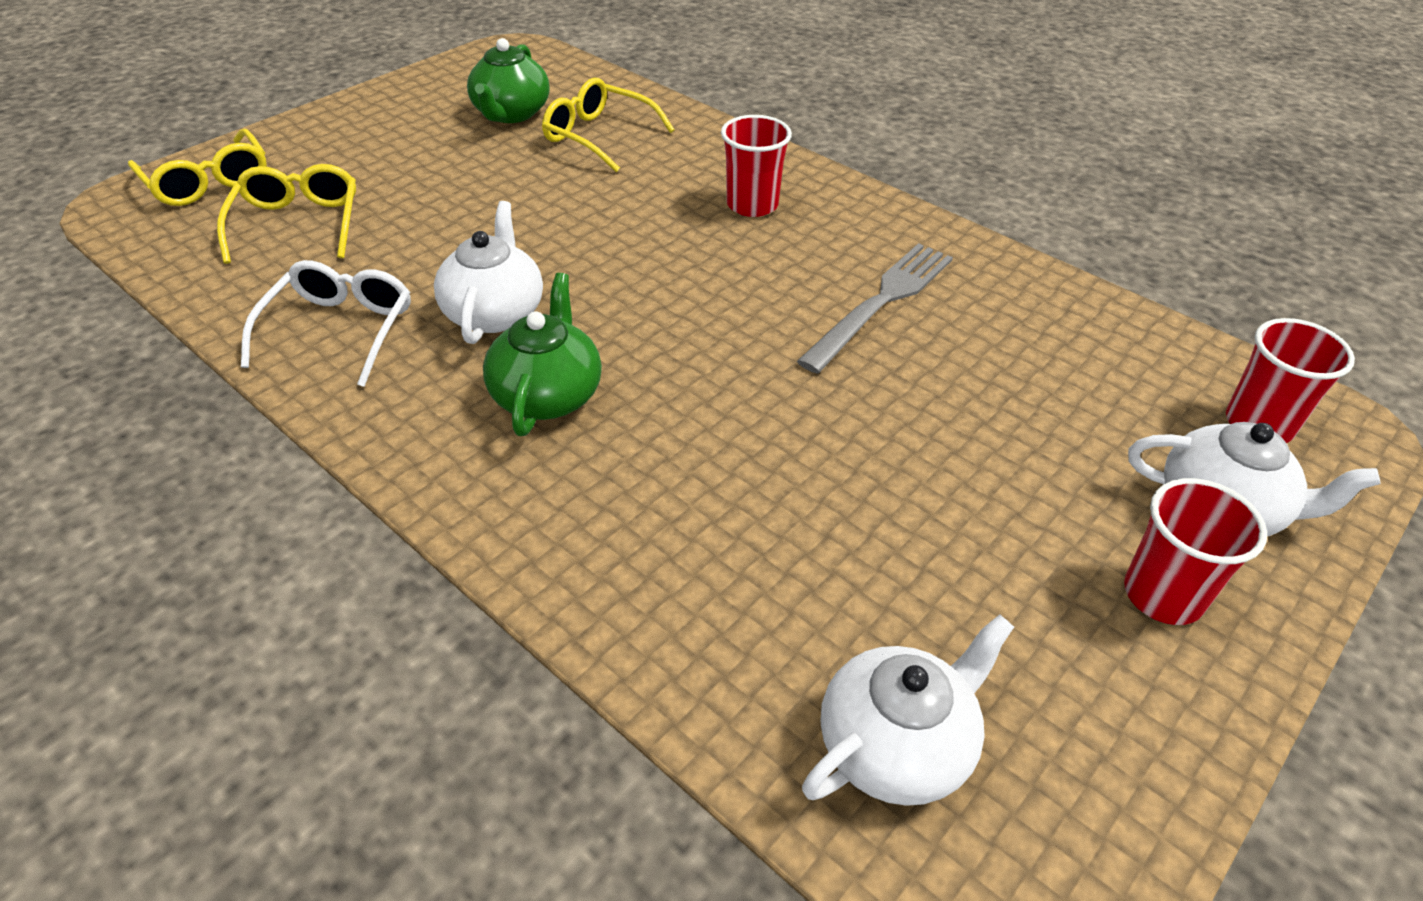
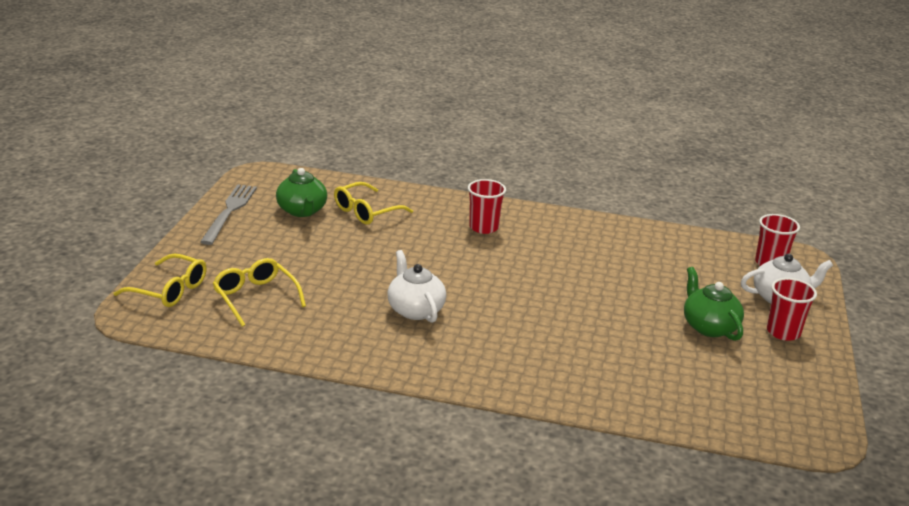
camera: 30 degrees left, 15 degrees down
white glasses [241,260,411,387] -> none
green teapot [483,273,602,436] -> green teapot moved to [684,267,744,341]
yellow glasses [542,78,675,172] -> yellow glasses turned 45 degrees counterclockwise [334,182,413,225]
grey fork [797,243,953,374] -> grey fork moved to [200,184,257,245]
white teapot [802,615,1014,806] -> none

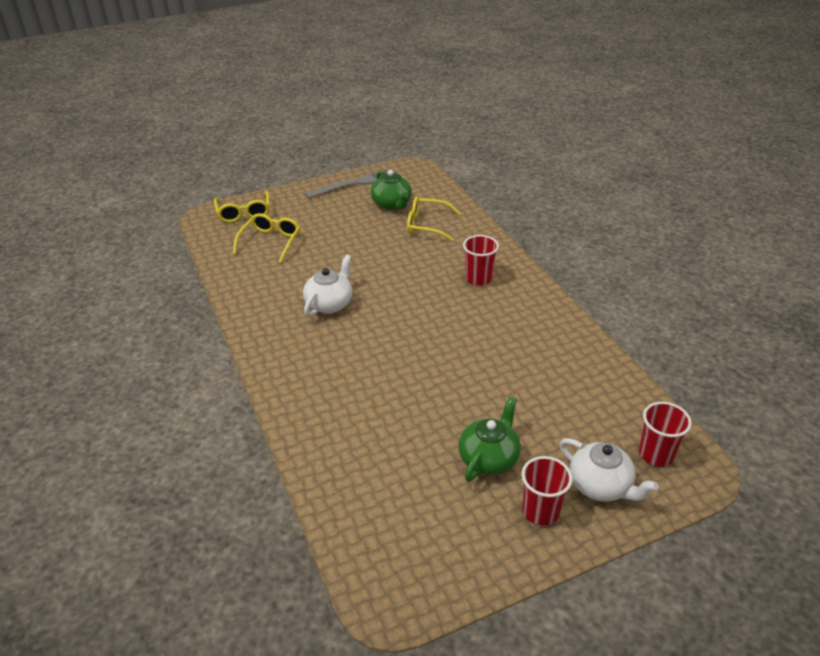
camera: 55 degrees right, 10 degrees up
green teapot [276,168,327,217] -> green teapot turned 60 degrees counterclockwise [371,170,412,210]

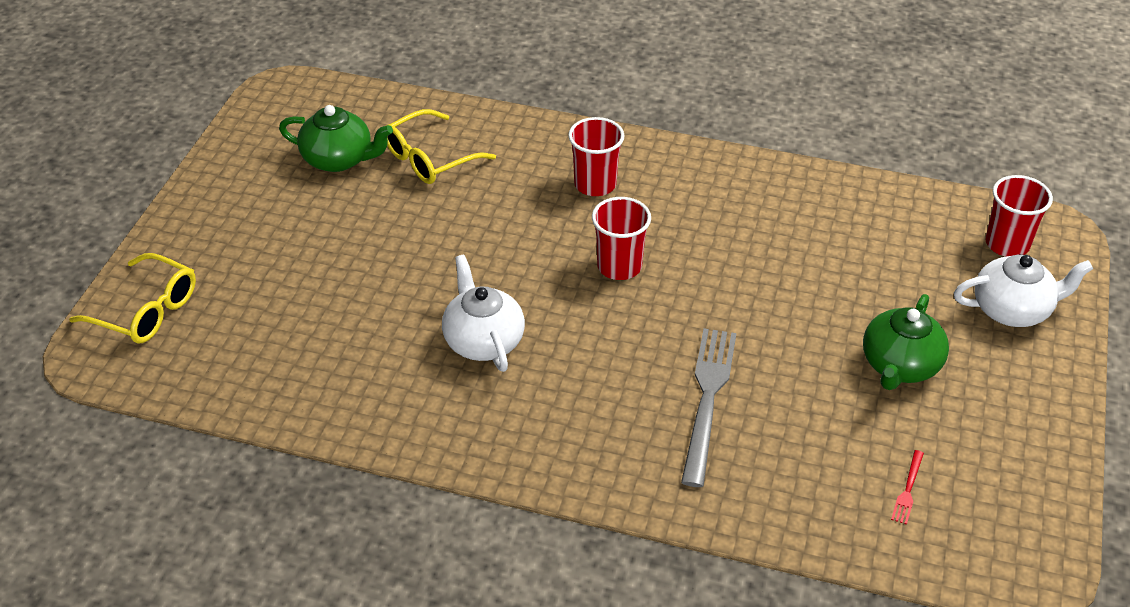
camera: 50 degrees left, 5 degrees up
yellow glasses [233,213,300,263] -> none
grey fork [305,169,389,198] -> grey fork moved to [681,328,737,487]
green teapot [459,396,521,482] -> green teapot turned 135 degrees counterclockwise [863,294,949,390]
red cup [521,456,572,526] -> red cup moved to [592,197,651,280]
none -> red fork [891,450,924,525]

